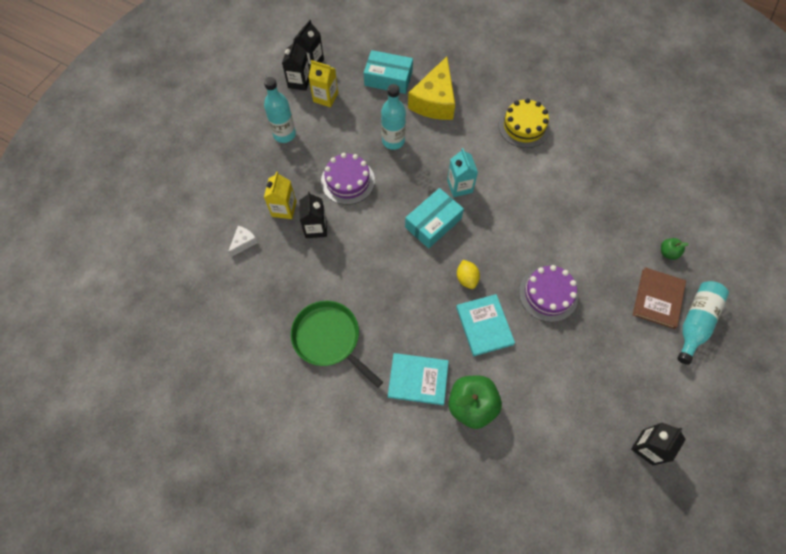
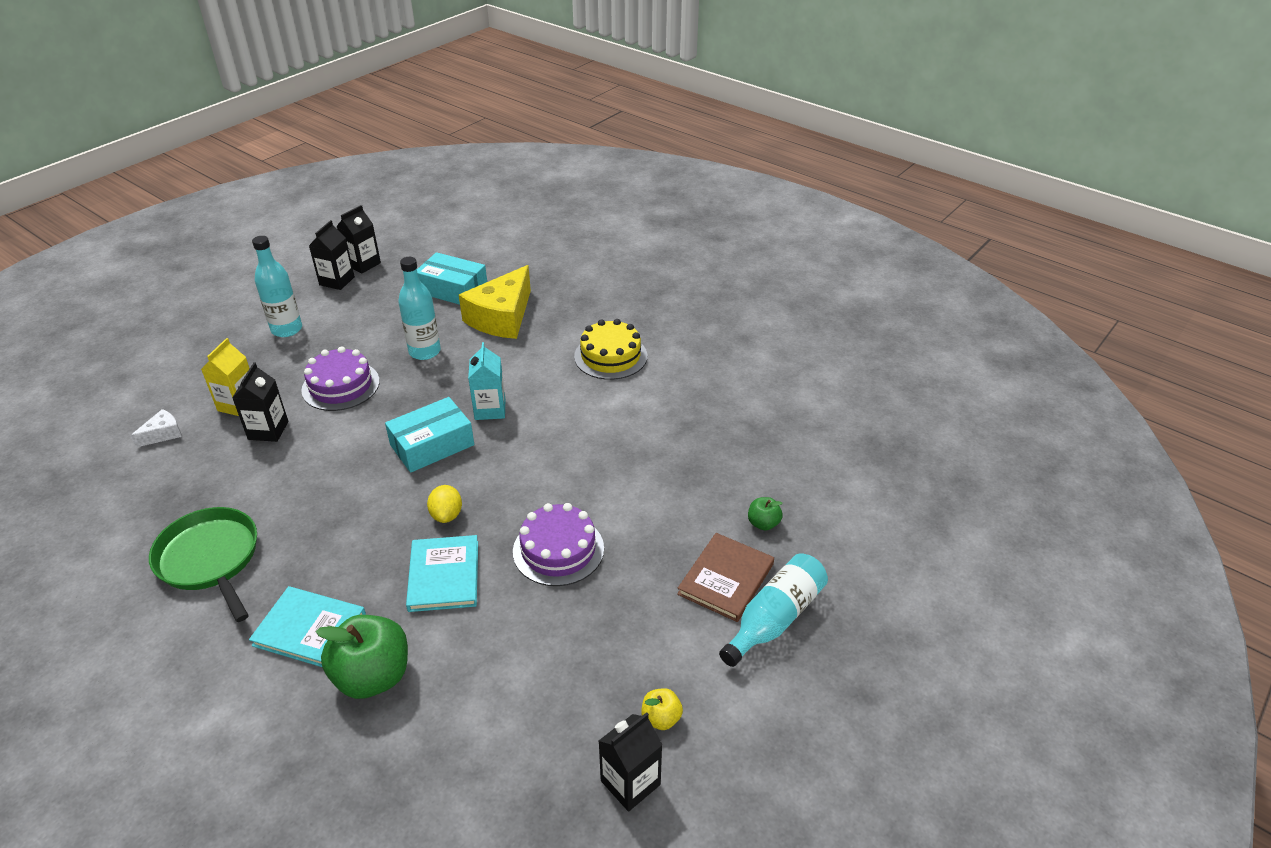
camera: 10 degrees right, 25 degrees down
yellow carton [308,60,338,107] -> none
none -> yellow apple [641,688,683,730]

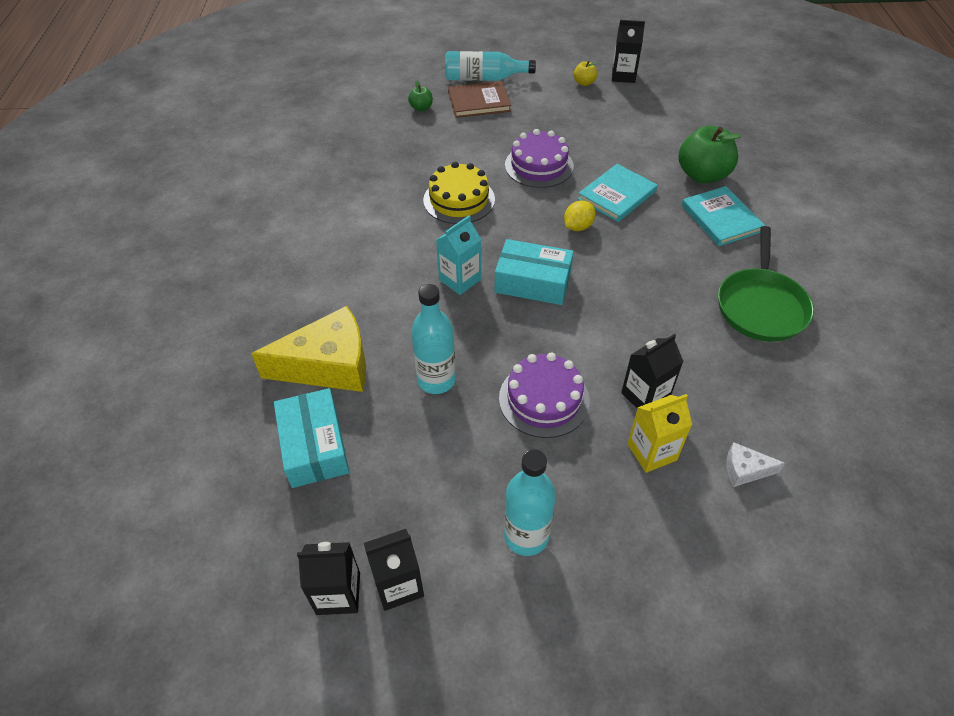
camera: 130 degrees left, 10 degrees up
yellow cake [574,319,647,380] -> yellow cake moved to [423,162,495,224]

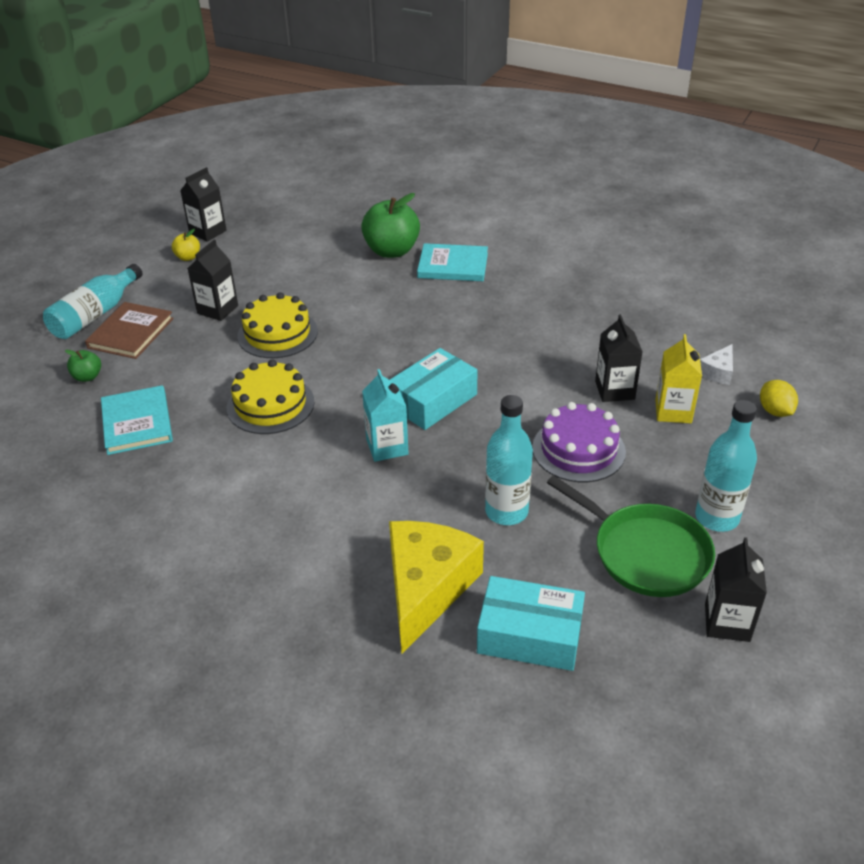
camera: 60 degrees left, 10 degrees down
black carton [297,542,360,615] -> black carton moved to [187,240,238,321]
purple cake [505,129,574,188] -> yellow cake [237,292,318,358]
yellow lemon [564,201,596,231] -> yellow lemon moved to [760,380,798,417]
turquoise book [578,164,658,222] -> turquoise book moved to [101,385,173,455]
green pan [718,226,814,342] -> green pan moved to [547,475,715,597]

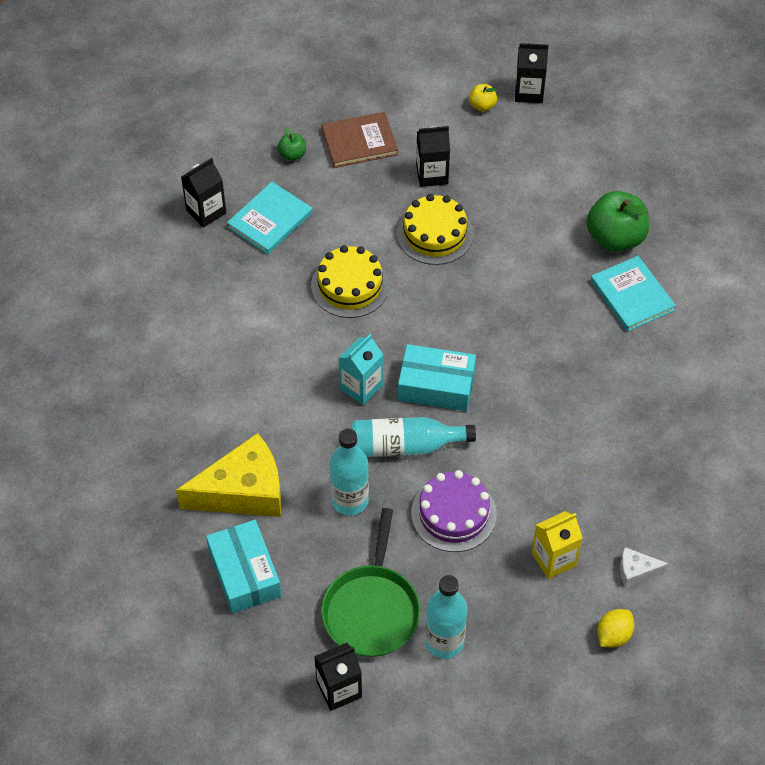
camera: 55 degrees right, 15 degrees up
turquoise bottle [43,264,143,339] -> turquoise bottle moved to [352,417,476,457]
black carton [595,314,643,402] -> black carton moved to [181,158,226,228]

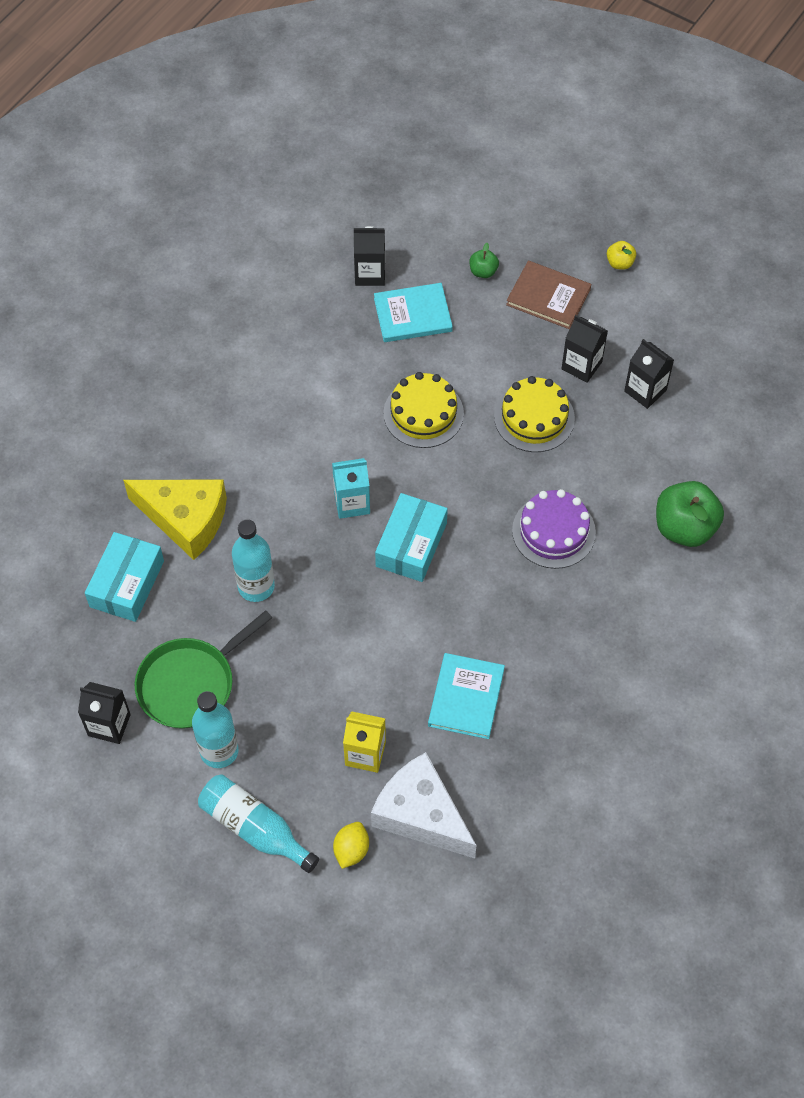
camera: 40 degrees right, 5 degrees up
turquoise bottle [352,417,476,457] -> turquoise bottle moved to [198,774,319,873]
turquoise box [398,344,476,411] -> turquoise box turned 60 degrees clockwise [375,493,448,582]
purple cake [411,470,497,552] -> purple cake moved to [512,489,596,569]
yellow apple [469,84,497,112] -> yellow apple moved to [607,241,636,270]
black carton [515,43,549,103] -> black carton moved to [624,339,674,409]
turquoise book [591,256,676,331] -> turquoise book moved to [428,653,505,739]
yellow lemon [597,609,634,647] -> yellow lemon turned 60 degrees counterclockwise [333,822,369,869]
white cheese [620,547,669,587] -> white cheese [371,752,477,859], size x2.25

